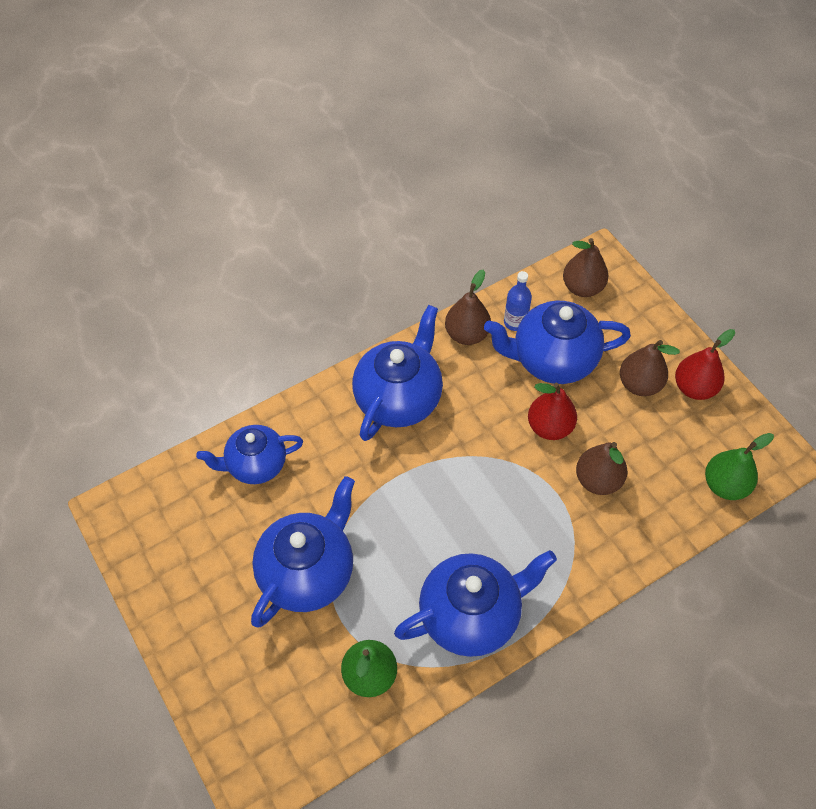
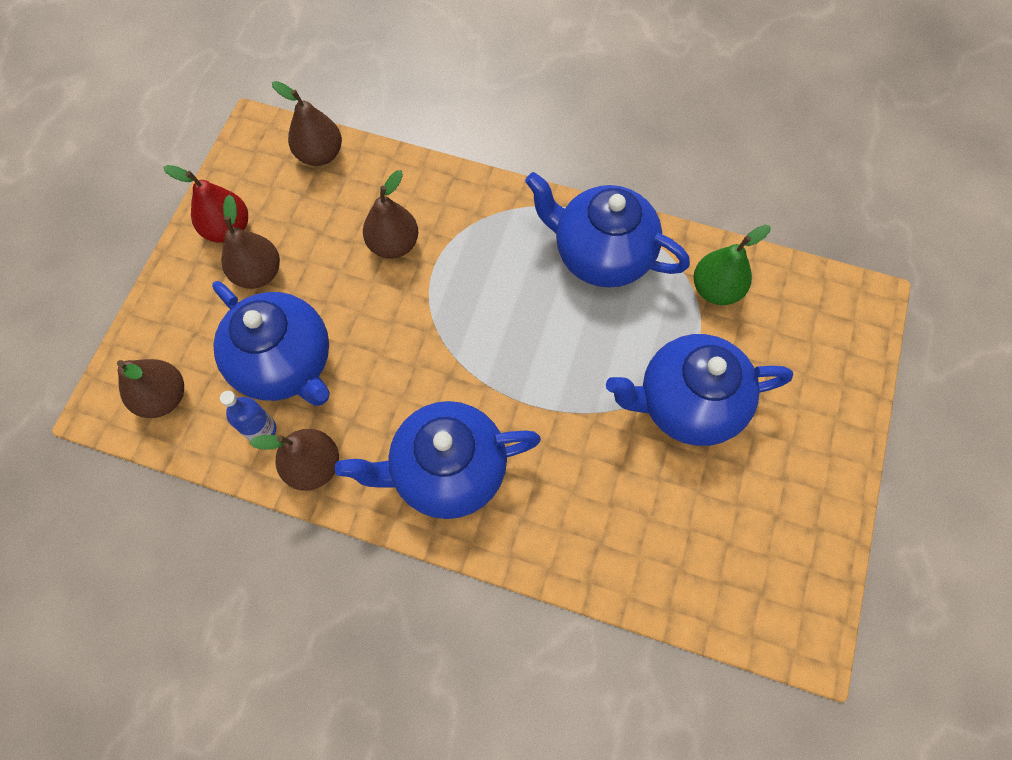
camera: 130 degrees left, 10 degrees up
blue teapot [196,425,303,484] -> none
red pear [528,383,577,440] -> none
green pear [705,433,774,500] -> brown pear [272,81,342,166]

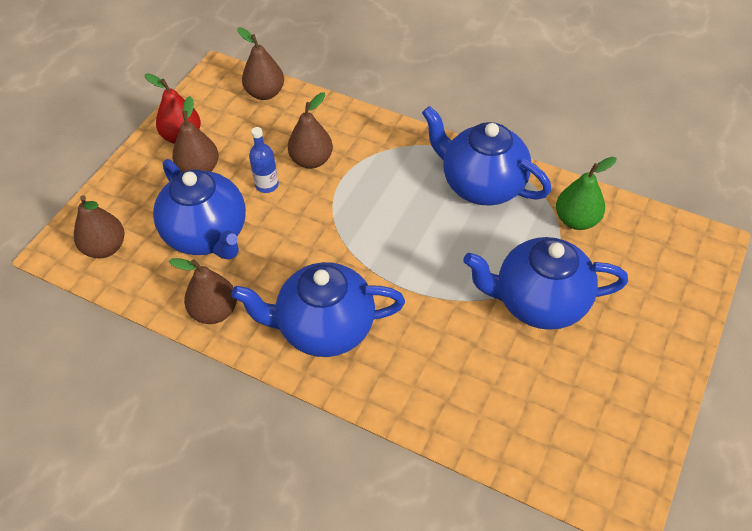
camera: 10 degrees right, 15 degrees down
blue bottle [220,391,276,441] -> blue bottle moved to [249,127,279,193]

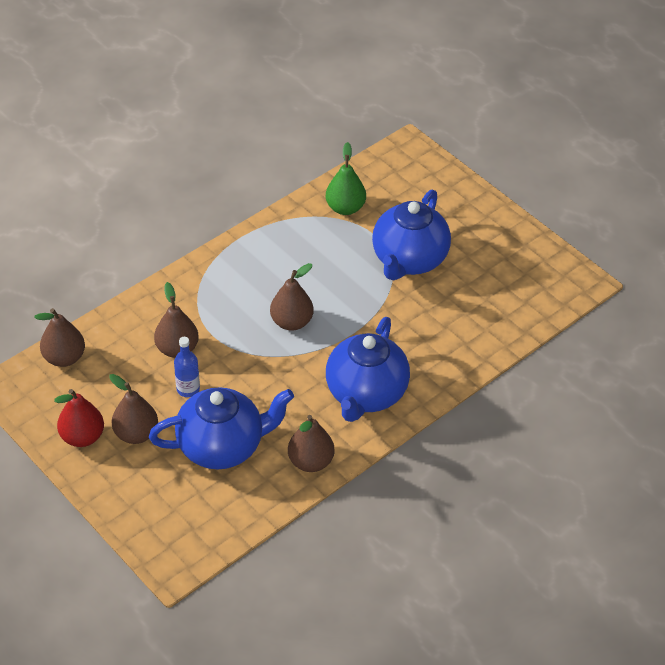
camera: 70 degrees left, 5 degrees down
brown pear [74,195,124,258] -> brown pear moved to [270,263,314,331]
blue teapot [422,106,551,205] -> none

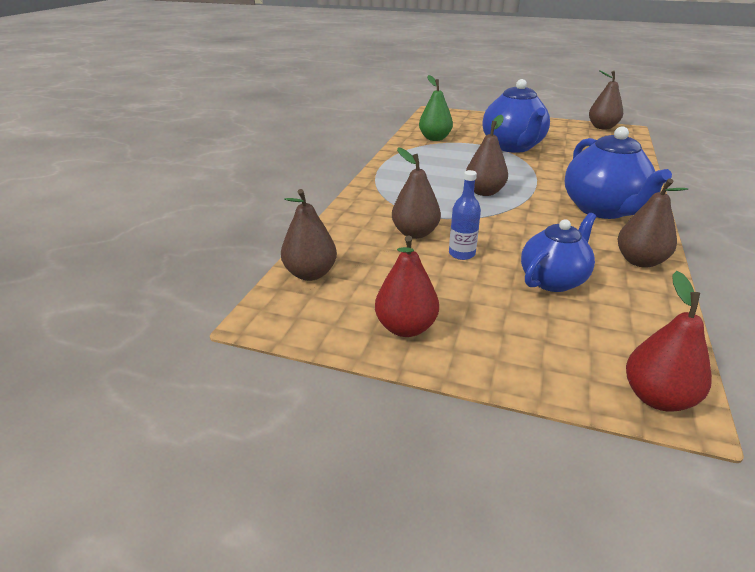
camera: 30 degrees left, 15 degrees down
brown pear [109,374,158,444] -> brown pear moved to [589,70,623,129]
blue teapot [149,387,294,469] -> blue teapot [521,213,596,292], size x0.66
none -> red pear [626,271,712,412]

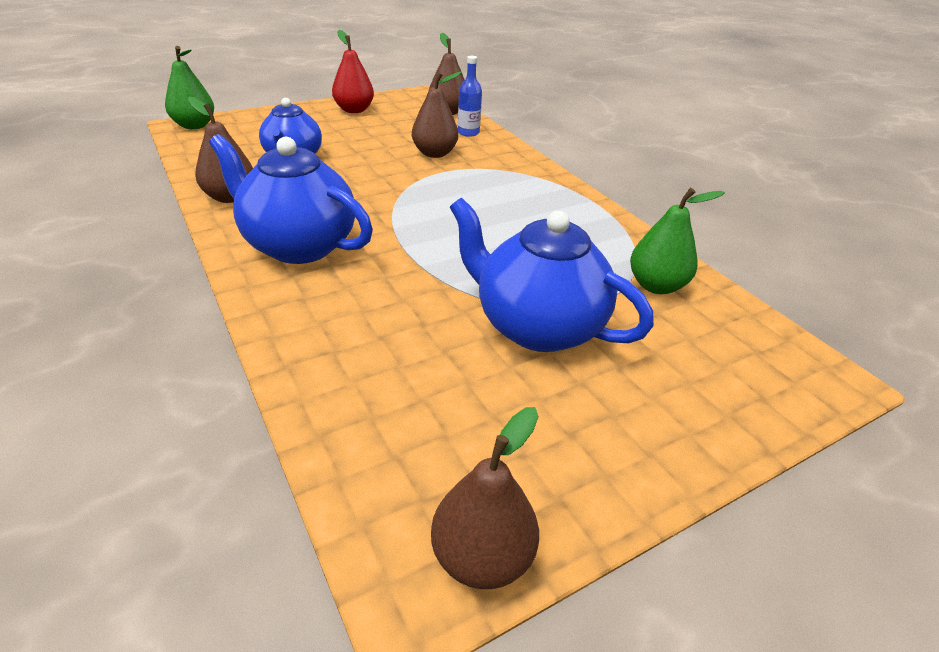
camera: 130 degrees right, 5 degrees up
blue bottle [449,170,481,260] -> blue bottle moved to [458,56,482,137]
brown pear [466,115,508,196] -> none
red pear [626,271,712,412] -> green pear [165,46,214,129]

